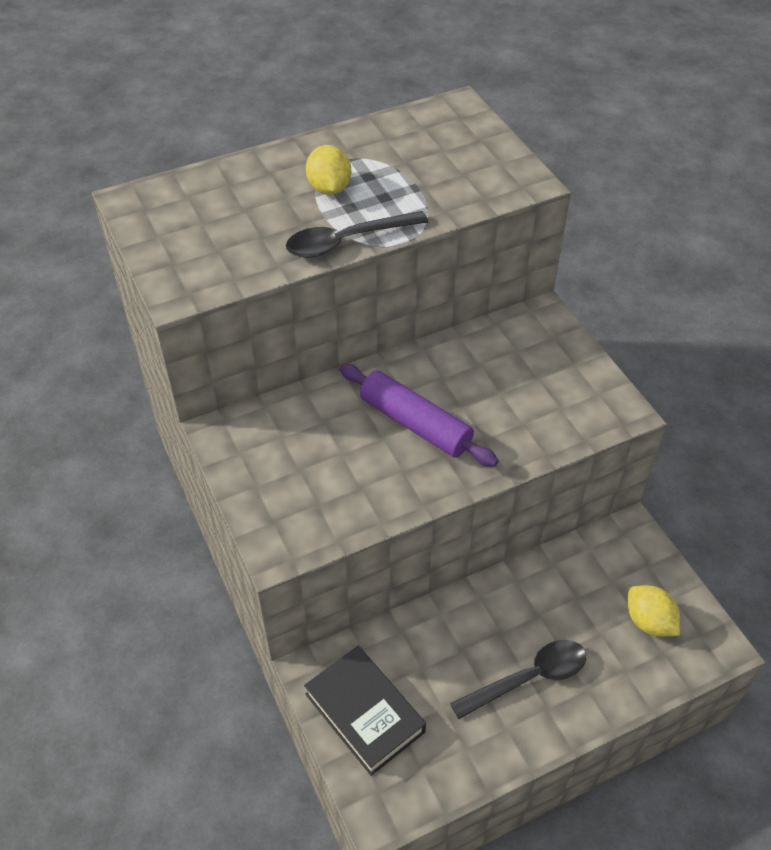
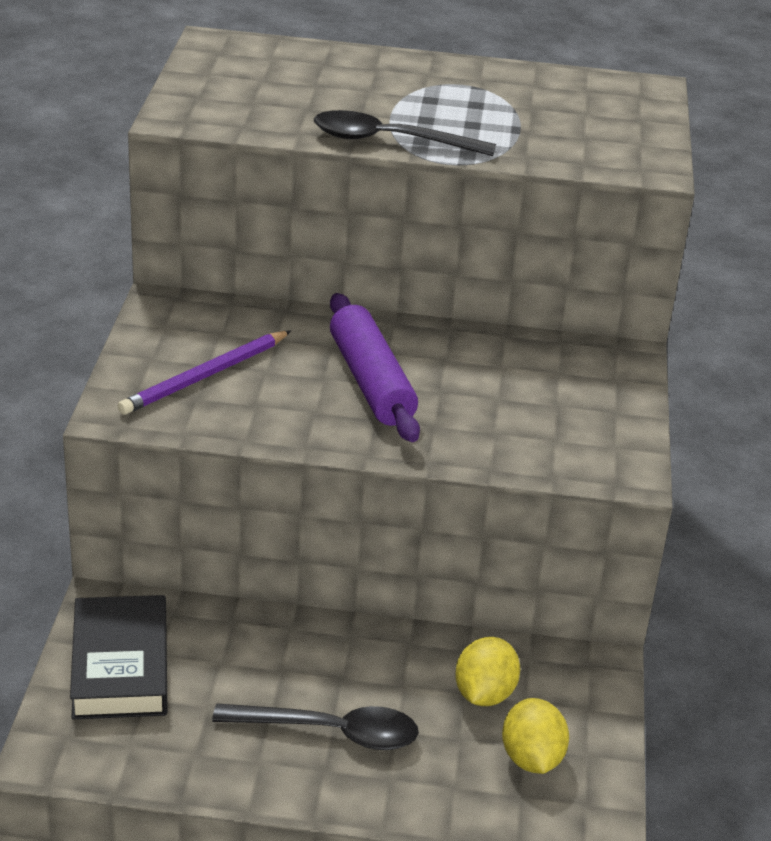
camera: 30 degrees right, 15 degrees down
yellow lemon [306,145,351,195] -> yellow lemon moved to [455,637,520,706]
none -> purple pencil [118,331,291,415]

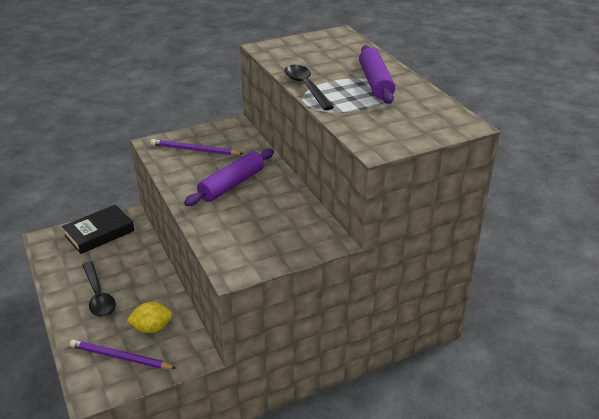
camera: 60 degrees right, 0 degrees up
yellow lemon [502,698,569,774] -> purple pencil [70,340,177,369]
none -> purple rolling pin [359,45,395,104]

